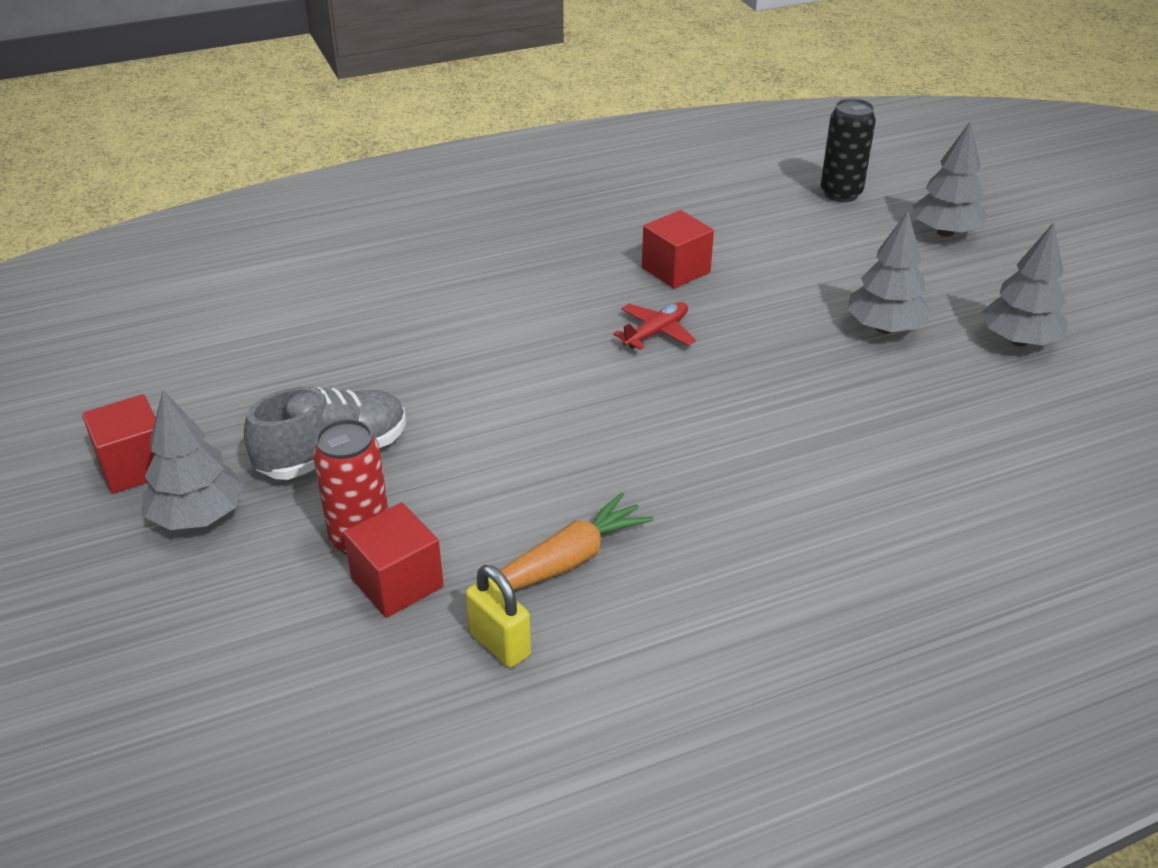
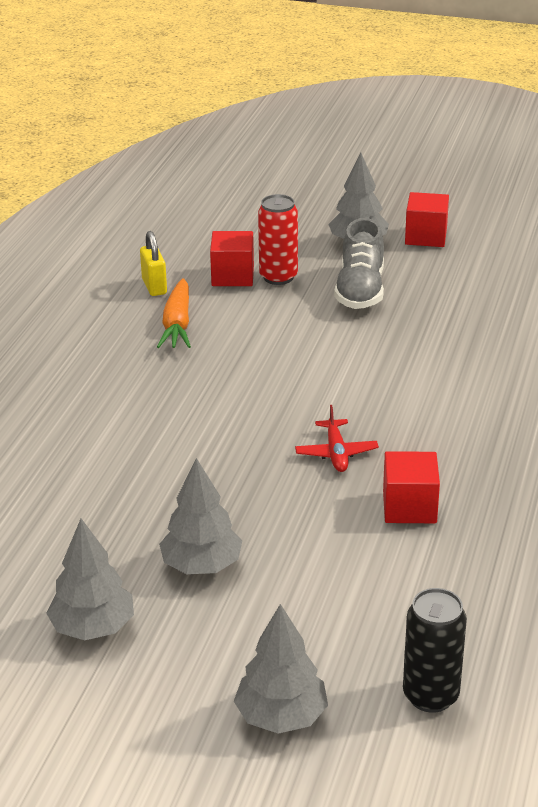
camera: 130 degrees right, 5 degrees down
yellow padlock [466,565,531,668] -> yellow padlock turned 75 degrees clockwise [140,231,167,296]

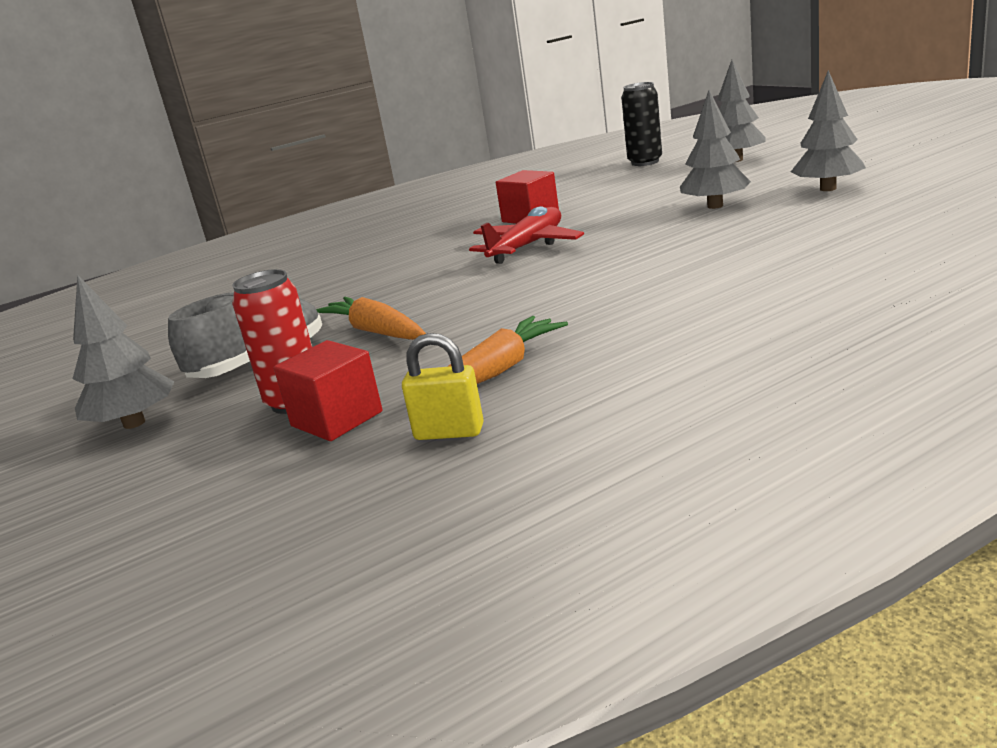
camera: 135 degrees left, 10 degrees down
yellow padlock [140,231,167,296] -> yellow padlock turned 75 degrees clockwise [402,333,484,440]
red plane [295,405,379,472] -> red plane [469,206,584,264], size x1.58
red cube [405,192,449,247] -> none
none -> orange carrot [316,297,426,340]

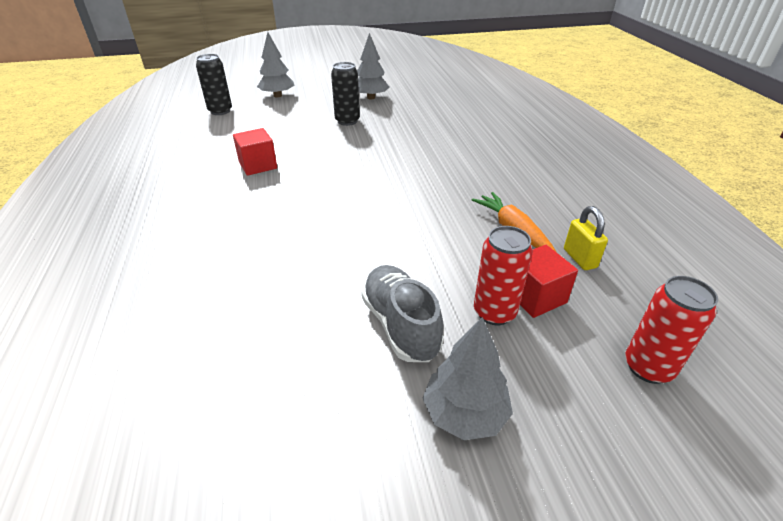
camera: 75 degrees left, 15 degrees up
orange carrot [316,297,426,340] -> none
yellow padlock [402,333,484,440] -> yellow padlock turned 45 degrees counterclockwise [564,206,608,270]
red plane [469,206,584,264] -> none
grey tree [680,90,751,209] -> black can [331,62,360,126]
none -> red can [625,276,718,384]

